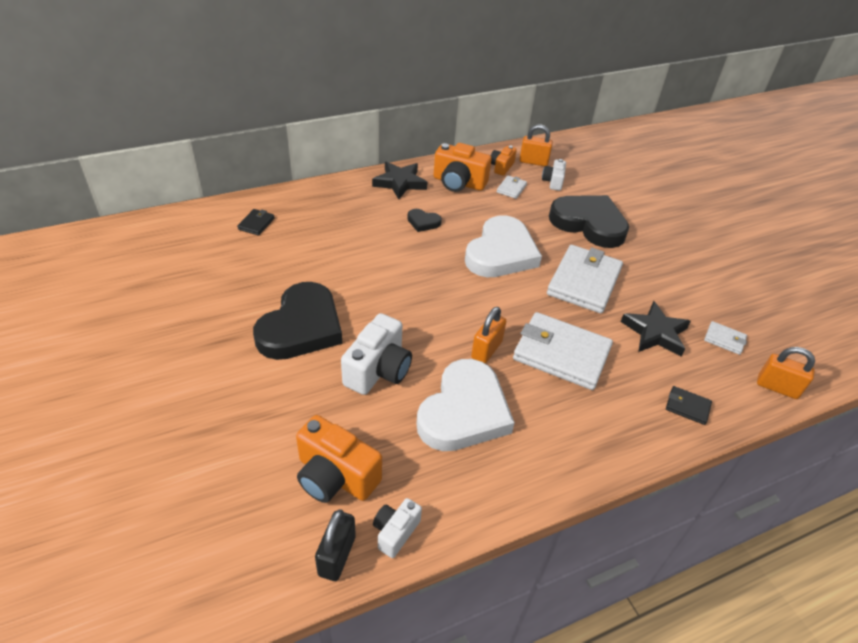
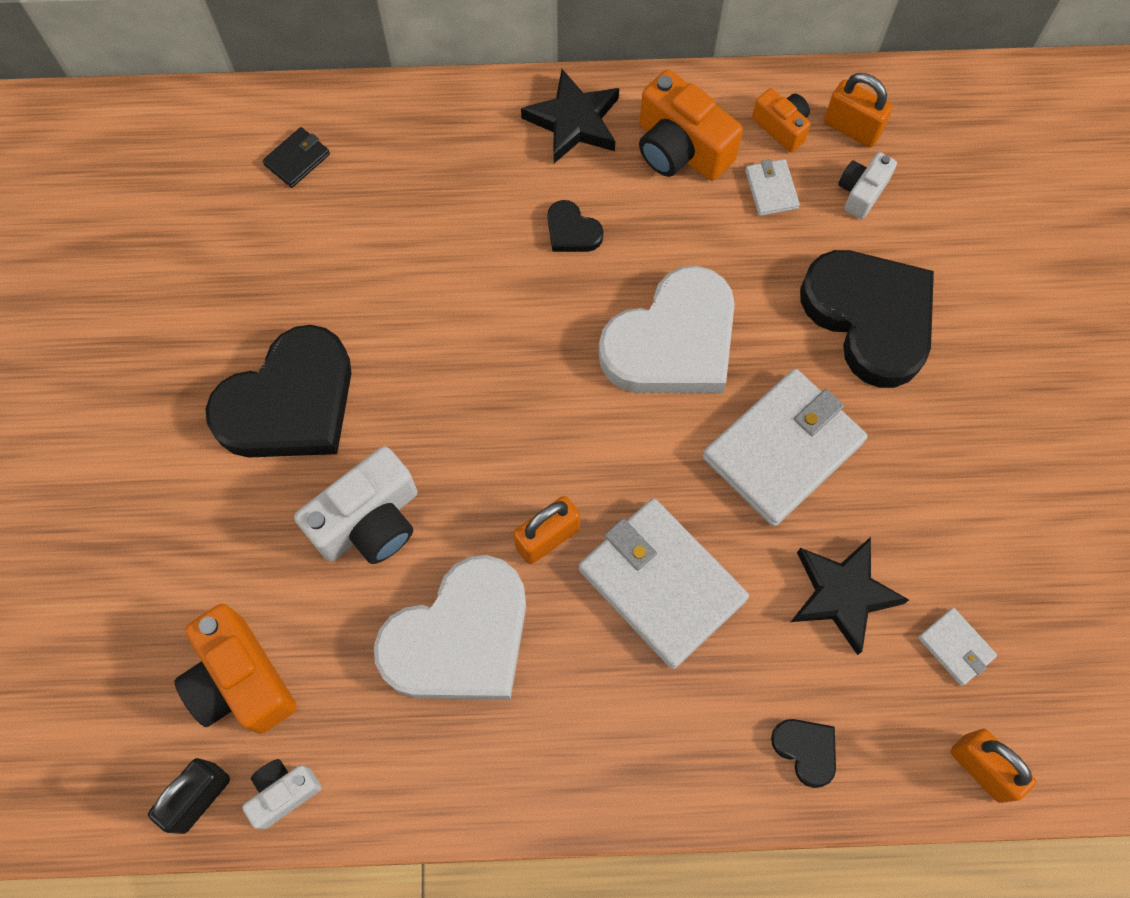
camera: 25 degrees right, 25 degrees up
orange camera [491,145,517,176] -> orange camera turned 90 degrees clockwise [752,88,811,152]
white wallet [497,176,527,199] -> white wallet turned 60 degrees counterclockwise [745,159,800,216]
black wallet [666,386,712,425] -> black heart [771,719,836,788]

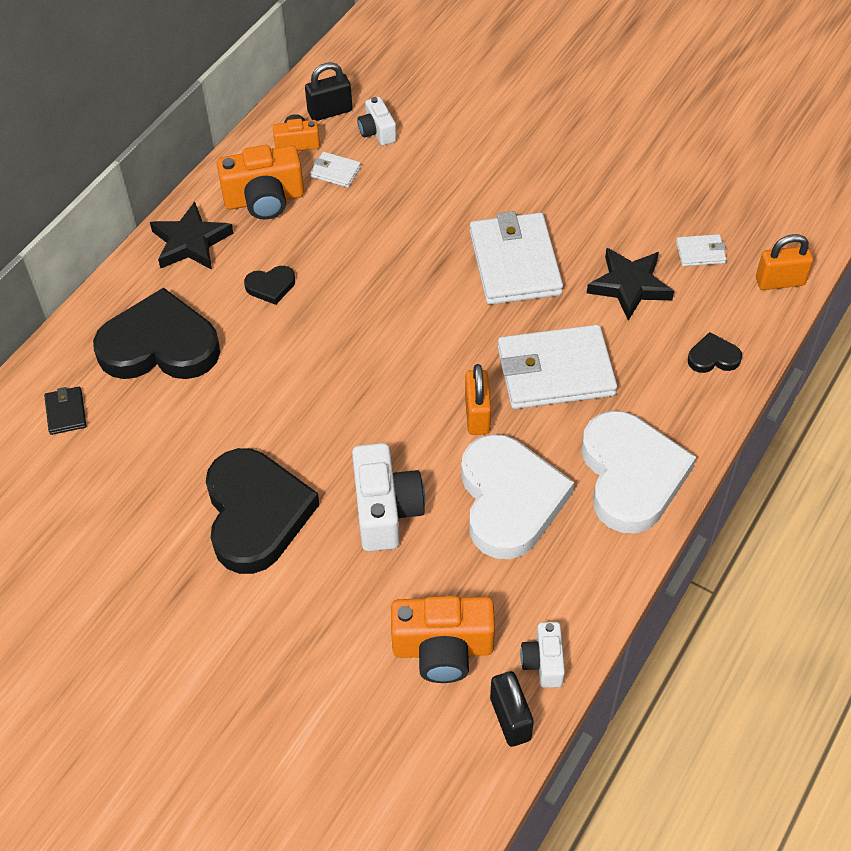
camera: 55 degrees left, 15 degrees down
white heart [598,266,735,393] -> white heart moved to [582,411,696,533]
black heart [800,250,934,388] -> black heart moved to [93,287,220,379]
orange padlock [824,73,893,148] -> black padlock [305,62,352,121]

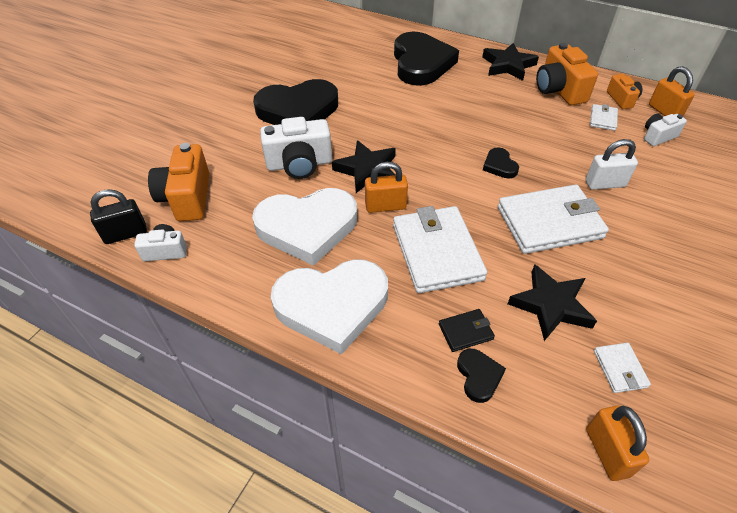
camera: 85 degrees right, 5 degrees down
black wallet [44,387,87,435] -> black wallet moved to [439,309,495,352]
black heart [244,266,295,305] -> black heart moved to [483,147,519,179]
black padlock [305,62,352,121] -> orange padlock [649,66,695,116]
none -> black star [332,140,396,193]
none -> white padlock [585,139,638,190]

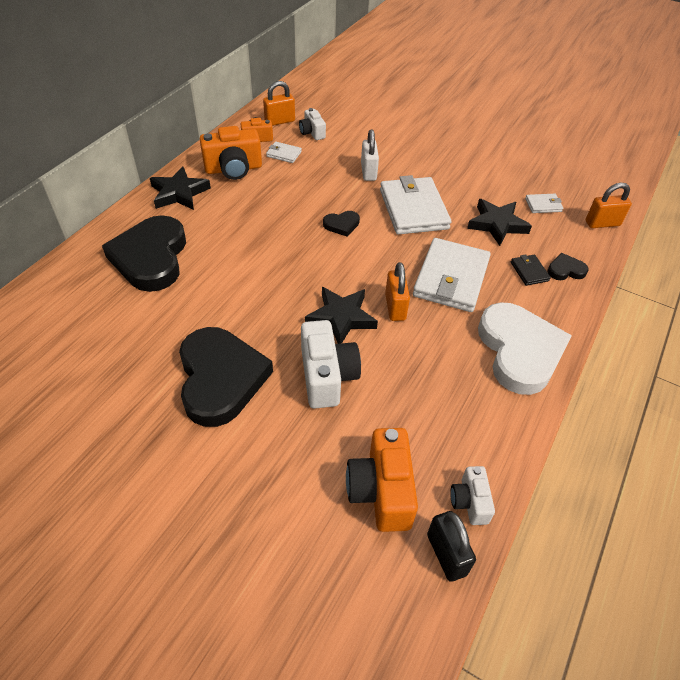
camera: 90 degrees left, 0 degrees up
orange camera [148,143,209,221] -> orange camera turned 90 degrees clockwise [346,428,418,532]
white heart [252,188,357,266] -> none
white wallet [393,206,487,293] -> white wallet turned 60 degrees counterclockwise [413,238,491,312]
black heart [394,32,459,86] -> black heart turned 90 degrees counterclockwise [102,215,186,292]

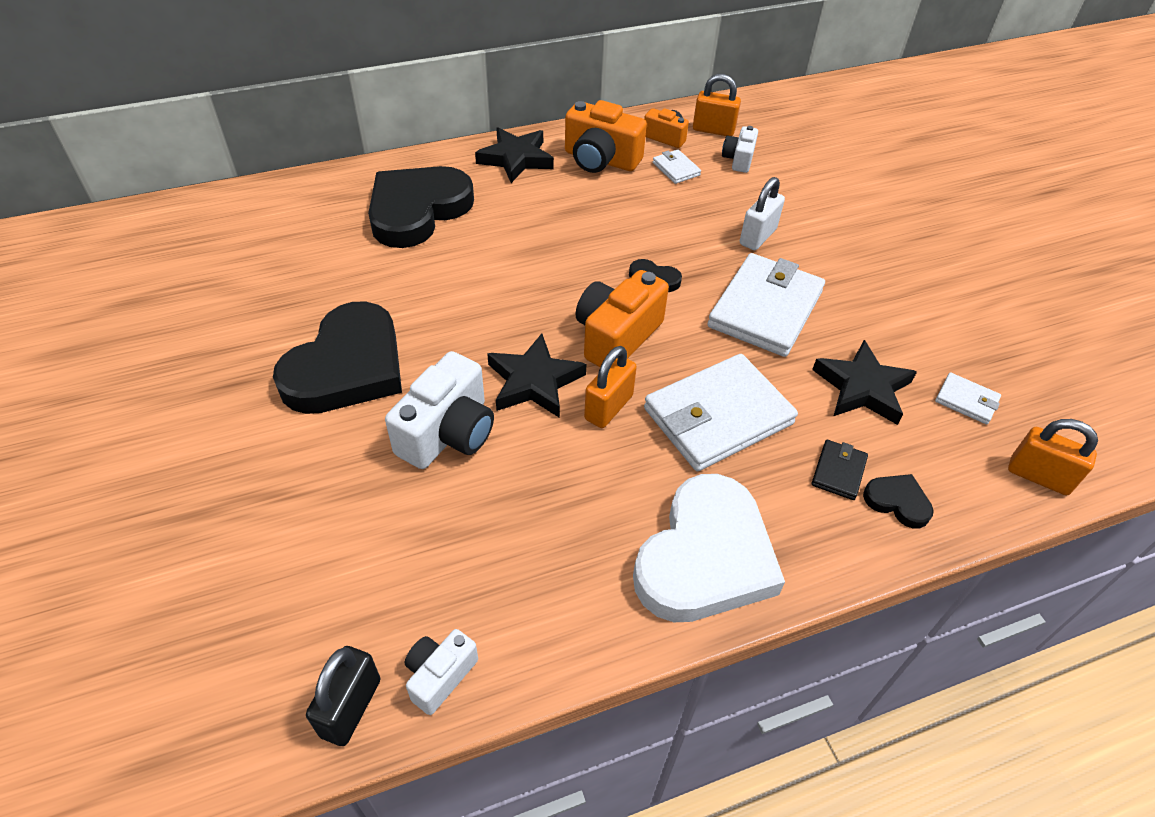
camera: 40 degrees right, 0 degrees up
orange camera [346,428,418,532] -> orange camera moved to [576,270,669,367]

